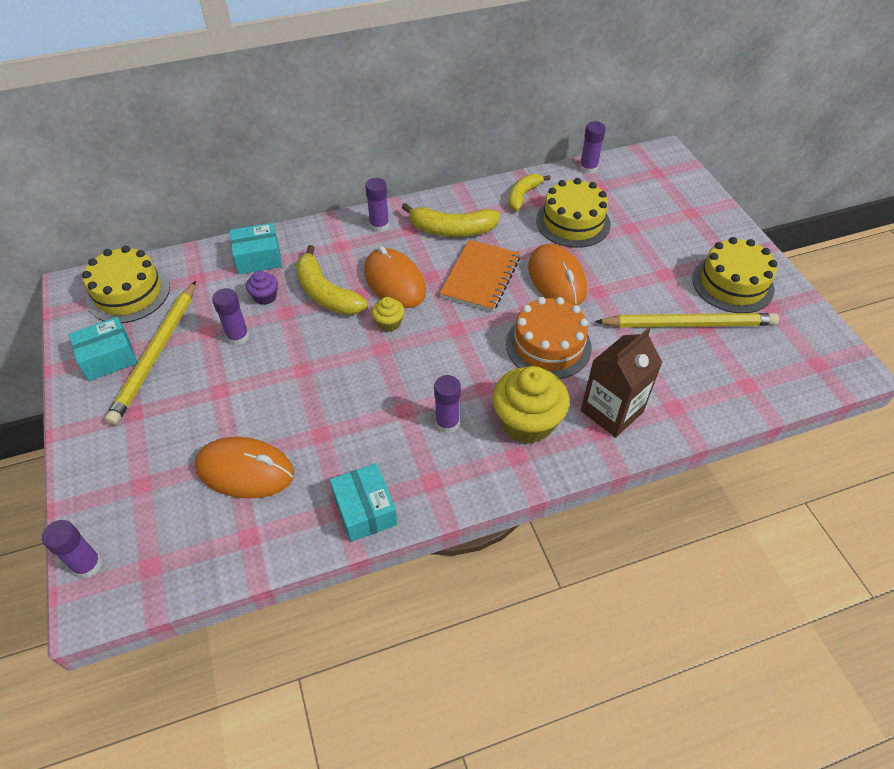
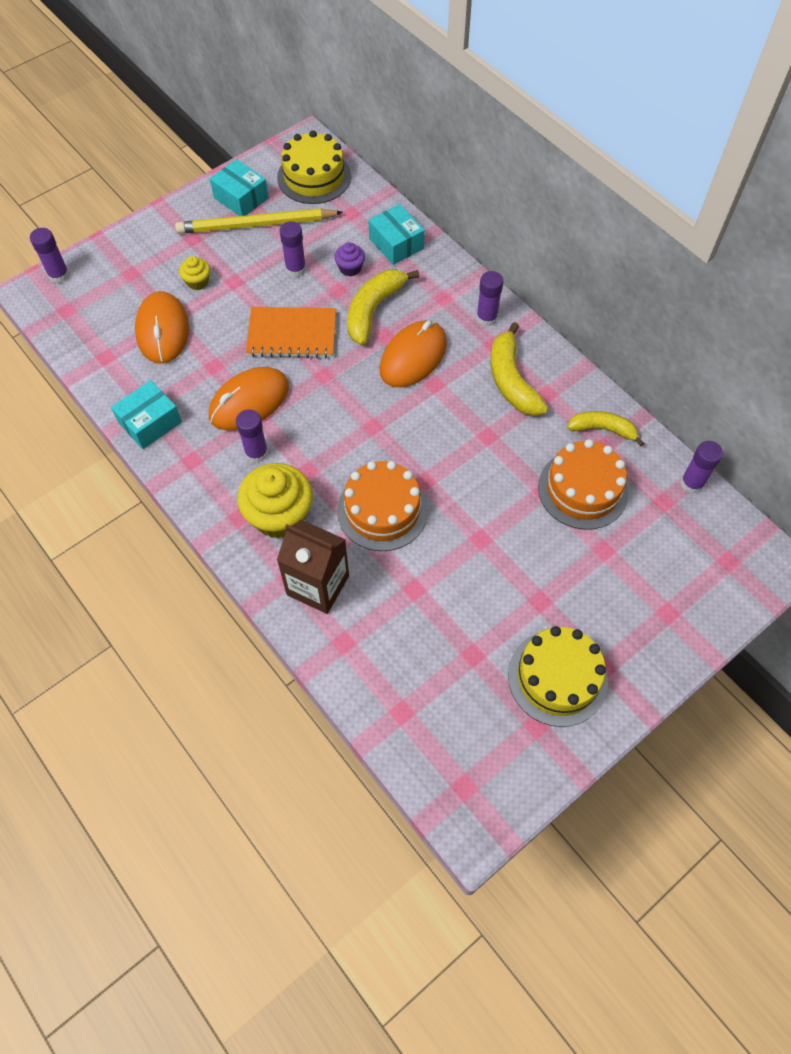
camera: 70 degrees right, 10 degrees up
yellow cupcake [372,297,405,332] -> yellow cupcake moved to [179,256,210,290]
orange notebook [439,240,520,312] -> orange notebook moved to [246,307,336,358]
orange mouse [528,244,587,305] -> orange mouse moved to [209,367,289,430]
yellow cake [536,178,611,248] -> orange cake [538,439,629,530]
yellow pencil [595,313,779,328] -> none

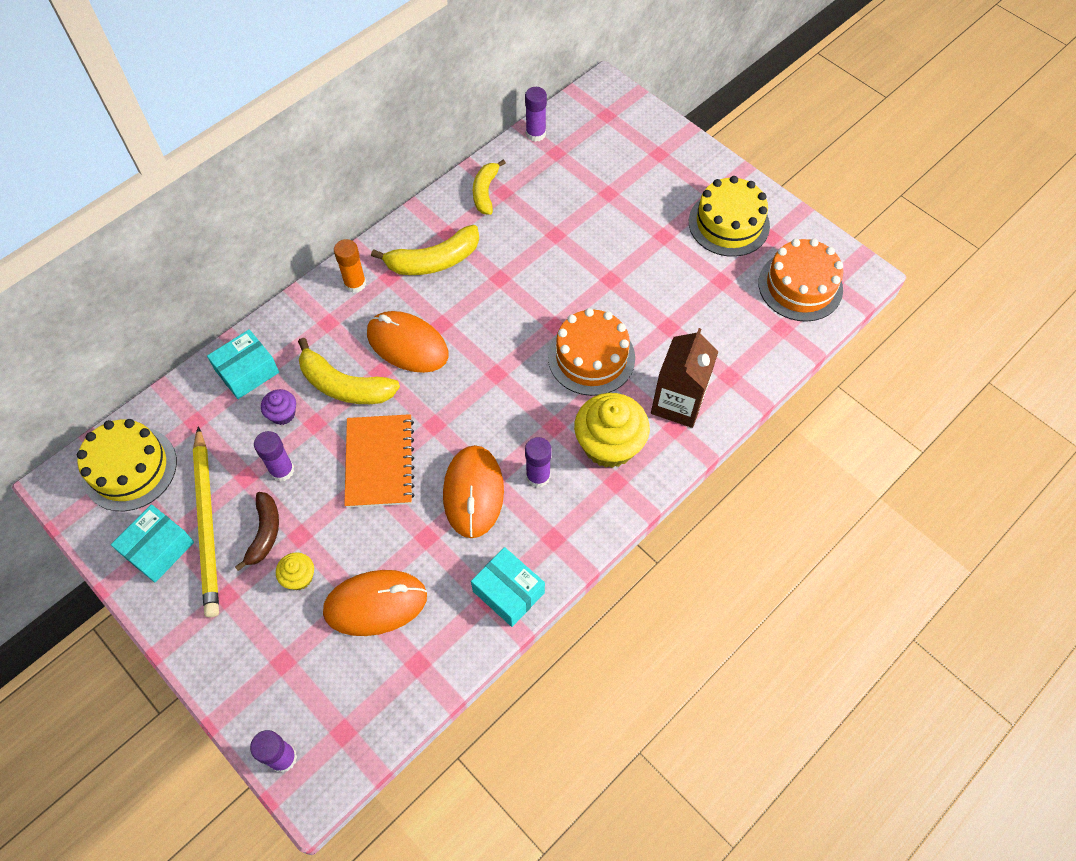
camera: 95 degrees left, 0 degrees up
orange mouse [209,367,289,430] -> orange mouse turned 45 degrees clockwise [443,445,504,538]
purple glue stick [476,271,503,326] -> orange glue stick [334,239,366,293]
orange cake [538,439,629,530] -> orange cake moved to [758,238,843,322]
none -> brown banana [235,492,279,571]

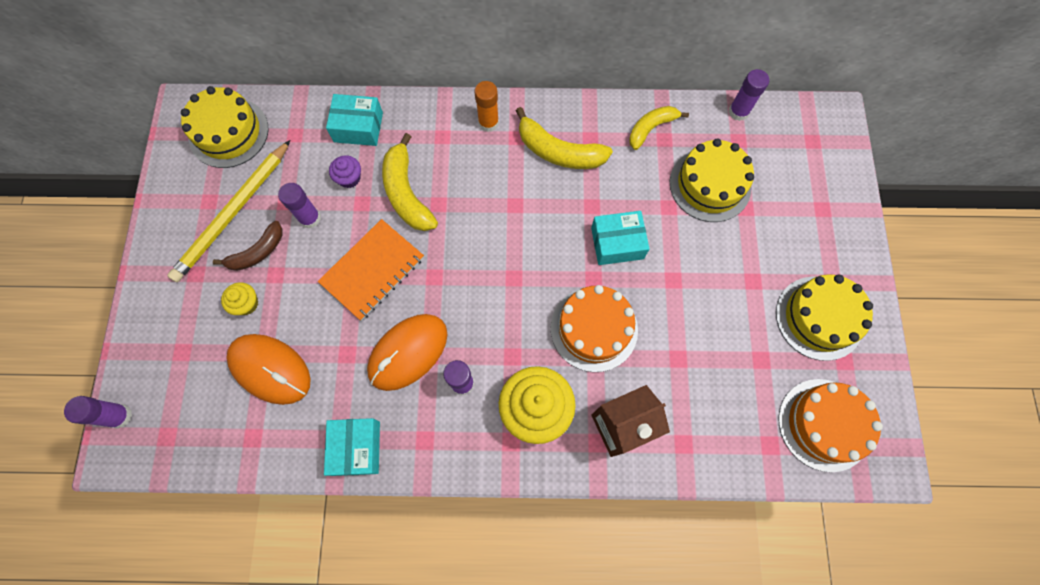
camera: 45 degrees right, 10 degrees up
turquoise box [111,504,194,583] -> turquoise box moved to [591,211,650,265]
orange mouse [367,311,448,373] -> none
none -> yellow cake [670,138,754,222]

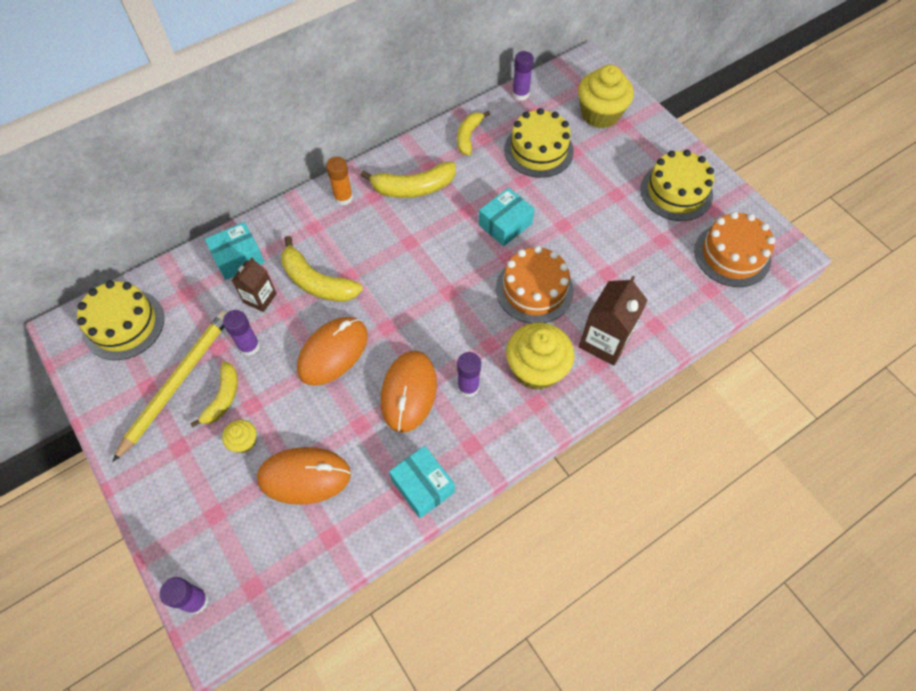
camera: 35 degrees left, 10 degrees down
yellow pencil [167,140,290,282] -> yellow pencil turned 150 degrees counterclockwise [112,311,227,462]
brown banana [213,221,282,271] -> yellow banana [190,362,238,428]
orange notebook [318,219,424,321] -> orange mouse [297,317,368,386]
purple cupcake [329,155,361,188] -> brown carton [231,257,277,312]
none -> yellow cupcake [578,65,634,128]

